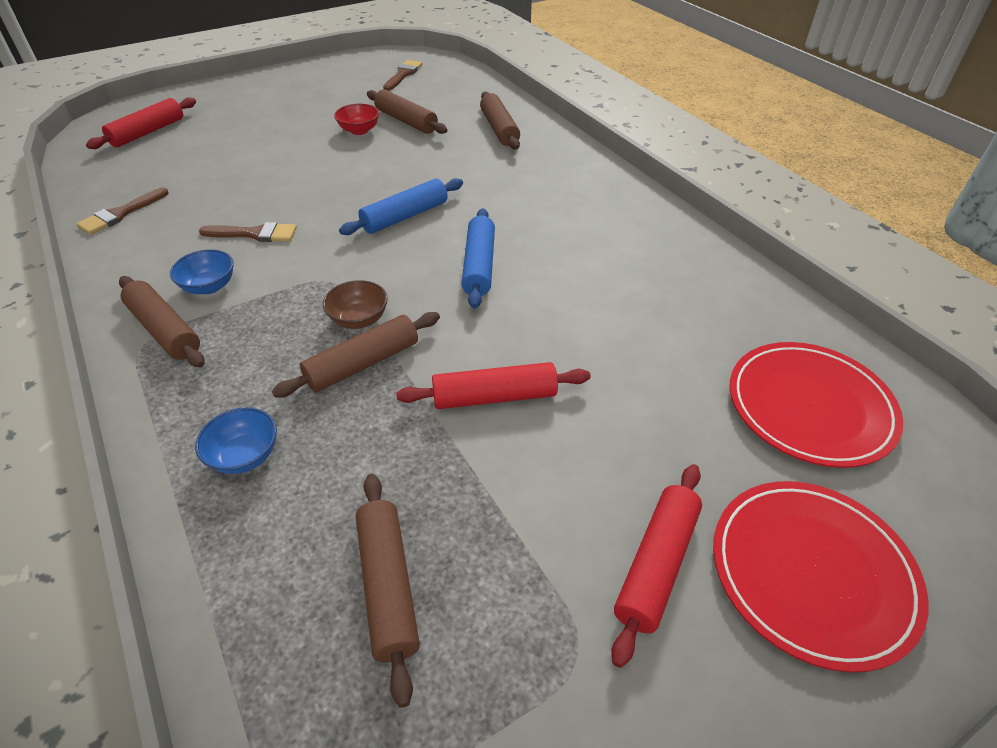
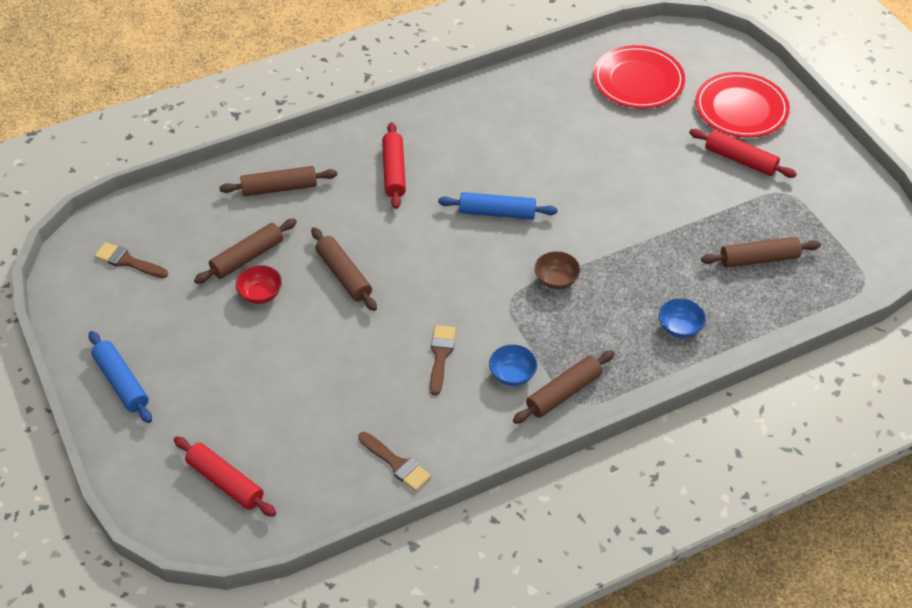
camera: 85 degrees left, 5 degrees up
brown rolling pin [272,312,440,398] -> brown rolling pin moved to [311,227,377,311]
blue rolling pin [339,178,463,235] -> blue rolling pin moved to [89,331,152,423]
red rolling pin [396,362,590,409] -> red rolling pin moved to [382,122,406,209]

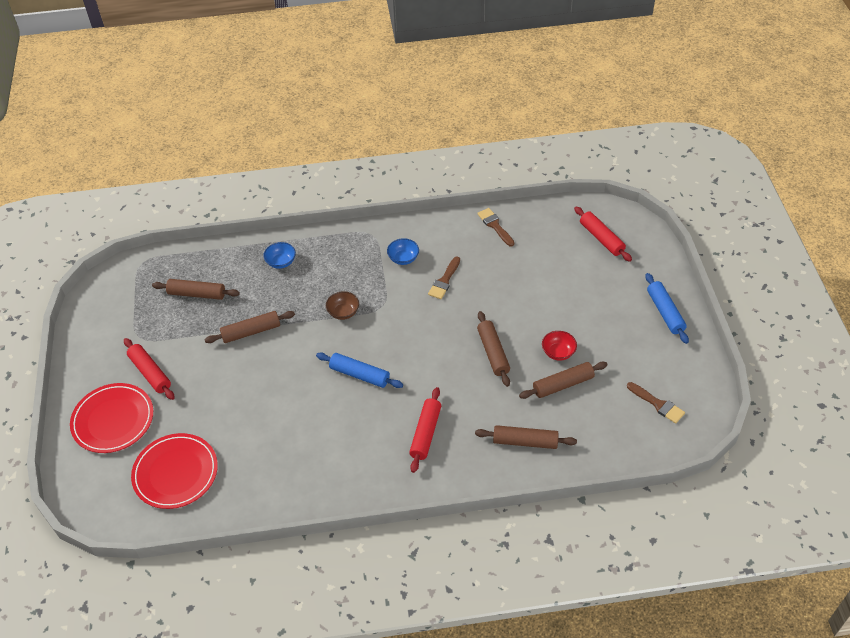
camera: 160 degrees left, 0 degrees up
brown rolling pin [513,350,615,424] -> brown rolling pin moved to [204,311,295,343]

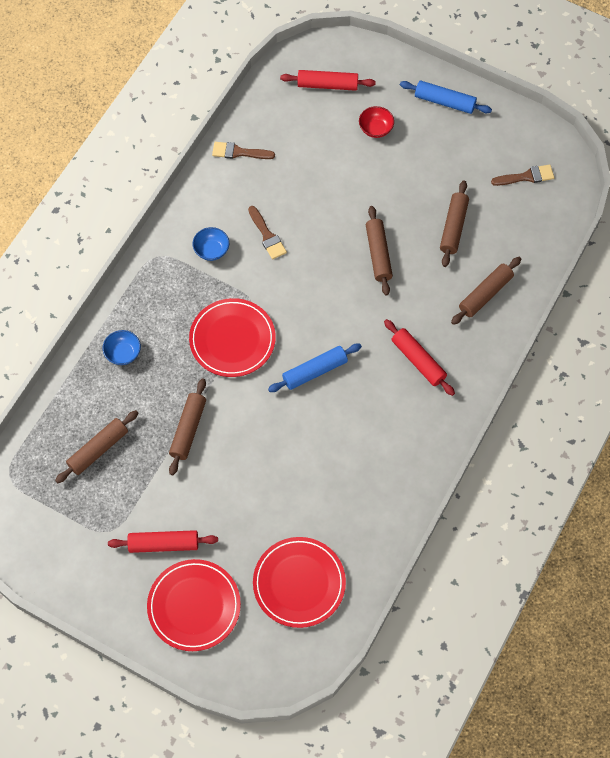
camera: 55 degrees left, 15 degrees up
brown bowl [326,291,359,320] -> red plate [189,298,276,377]
brown rolling pin [477,311,510,387] -> brown rolling pin turned 60 degrees clockwise [366,206,393,296]
red bowl [542,331,577,361] -> red bowl moved to [359,106,394,138]

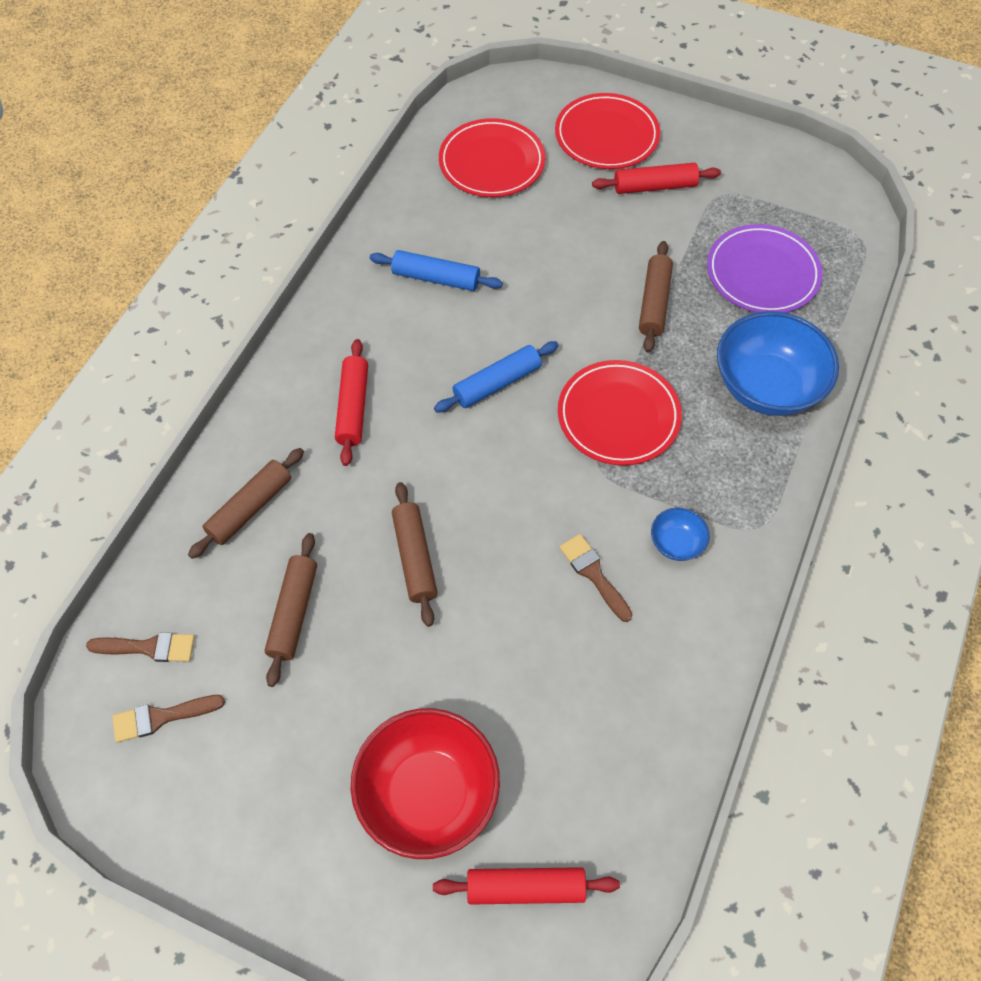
camera: 175 degrees right, 5 degrees down
brown rolling pin [55,410,138,483] -> purple plate [707,224,823,313]
blue bowl [103,330,141,365] -> blue bowl [717,311,839,416], size x2.20
brown brush [212,142,275,159] -> brown brush moved to [86,632,195,662]
red bowl [359,106,394,138] -> red bowl [351,708,500,859], size x2.20
red rolling pin [384,319,455,396] -> red rolling pin turned 45 degrees clockwise [335,339,368,466]
blue rolling pin [400,81,492,114] -> blue rolling pin moved to [370,250,503,291]

